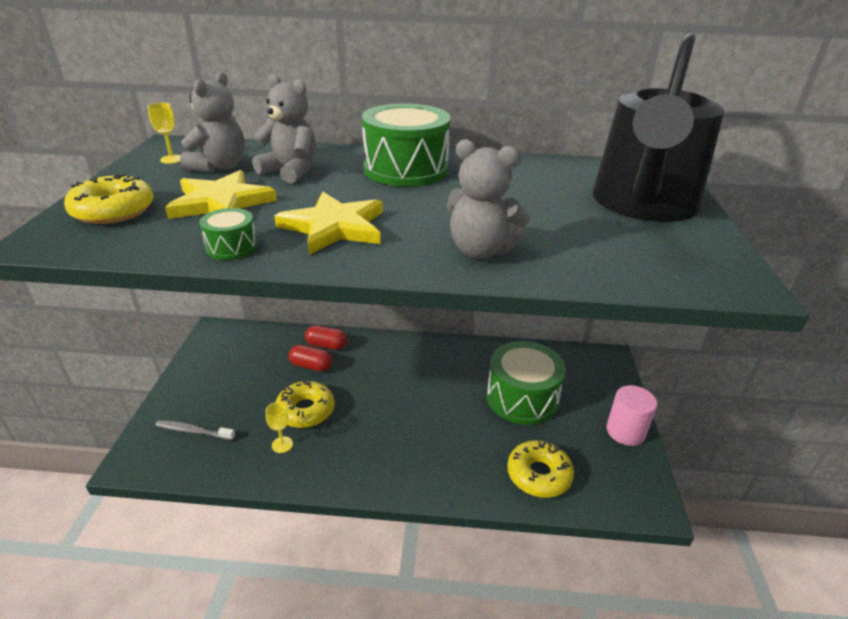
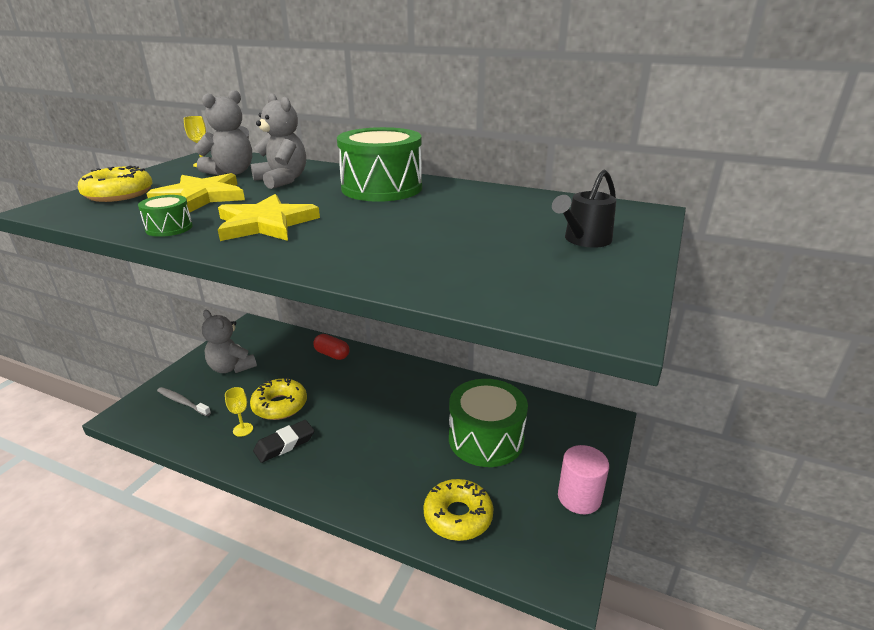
camera: 20 degrees right, 5 degrees down
red capsule [289,345,332,372] -> none
grey teddy bear [447,139,530,259] -> grey teddy bear moved to [202,310,257,373]
black watering can [592,31,725,222] -> black watering can [552,170,616,248], size x0.41
none -> black eraser [253,420,314,463]

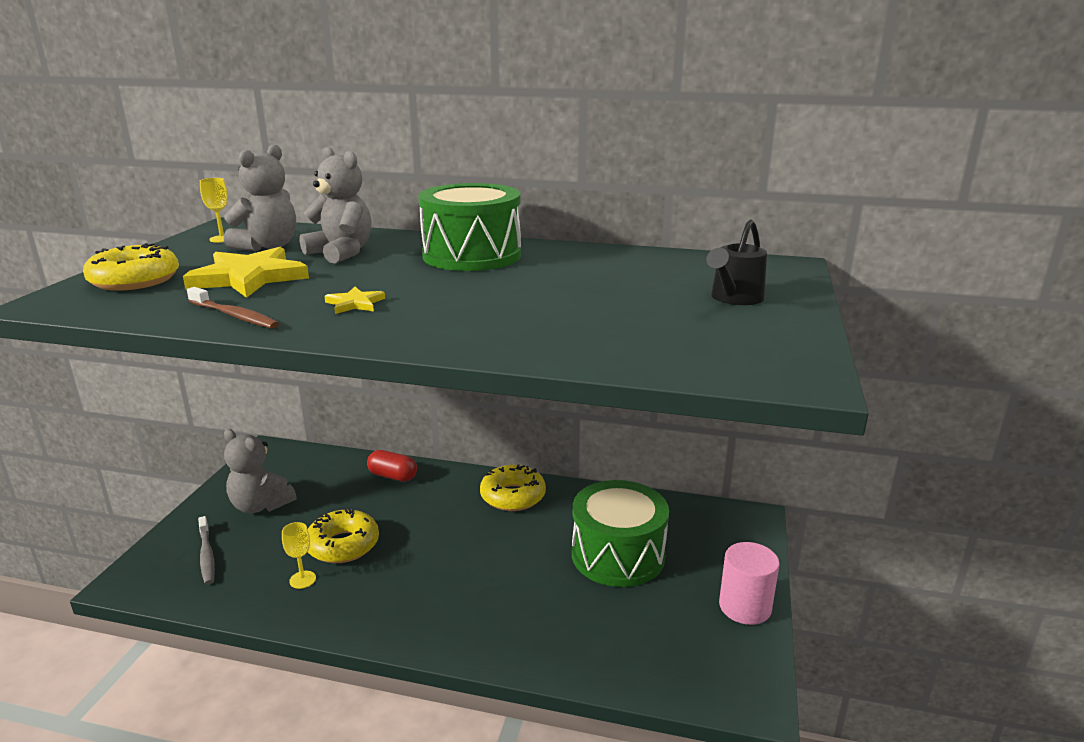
camera: 10 degrees left, 5 degrees down
green drum [138,195,193,237] -> brown toothbrush [187,287,279,329]
grey toothbrush [157,387,211,416] -> grey toothbrush turned 135 degrees counterclockwise [198,516,215,585]
yellow star [218,194,320,241] -> yellow star [324,287,385,314], size x0.47
black eraser [253,420,314,463] -> none
yellow donut [423,479,494,541] -> yellow donut moved to [480,464,546,511]

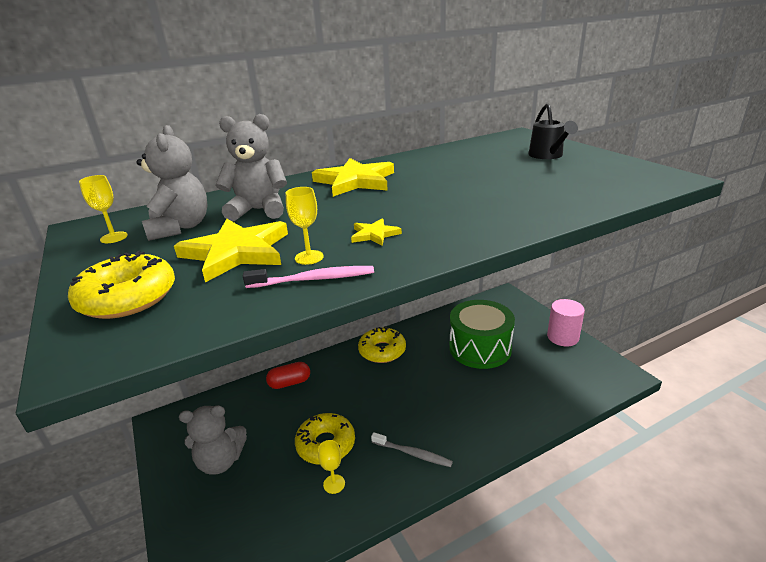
camera: 40 degrees left, 5 degrees up
brown toothbrush [187,287,279,329] -> pink toothbrush [243,266,374,288]
grey toothbrush [198,516,215,585] -> grey toothbrush moved to [371,432,453,467]
green drum [418,183,521,271] -> yellow star [312,158,394,197]
none -> yellow goblet [286,187,324,265]

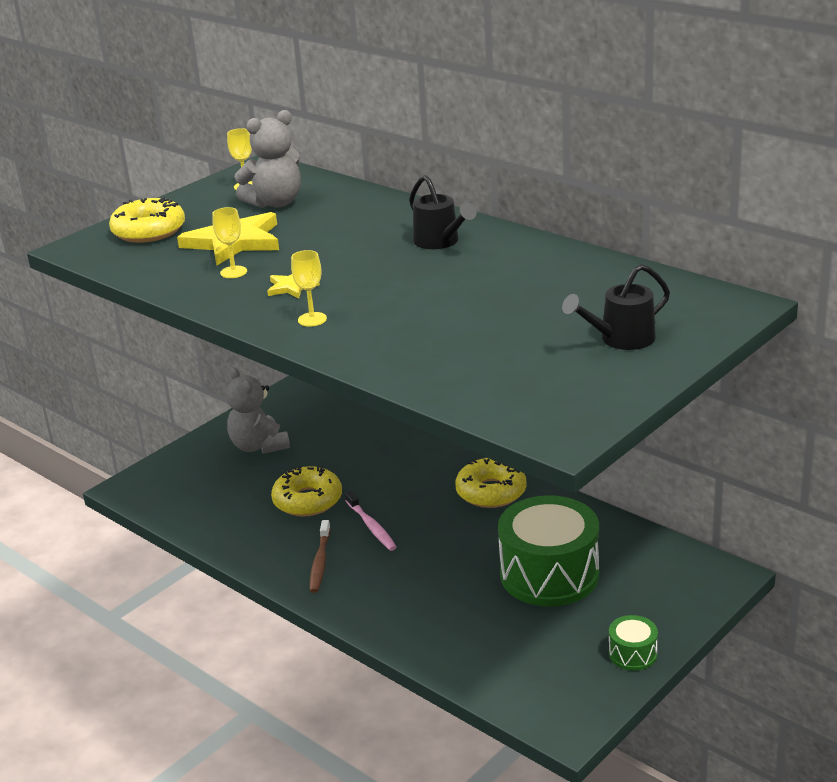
camera: 70 degrees right, 0 degrees up
grey teddy bear [215,114,287,221] -> none
pink toothbrush [243,266,374,288] -> pink toothbrush moved to [345,491,397,551]
red capsule [266,362,310,389] -> none
yellow star [312,158,394,197] -> black watering can [409,175,477,249]
yellow goblet [318,440,345,494] -> yellow goblet moved to [291,250,327,327]
grey toothbrush [371,432,453,467] -> brown toothbrush [310,520,331,593]
pink cylinder [547,299,585,346] -> green drum [609,615,658,671]

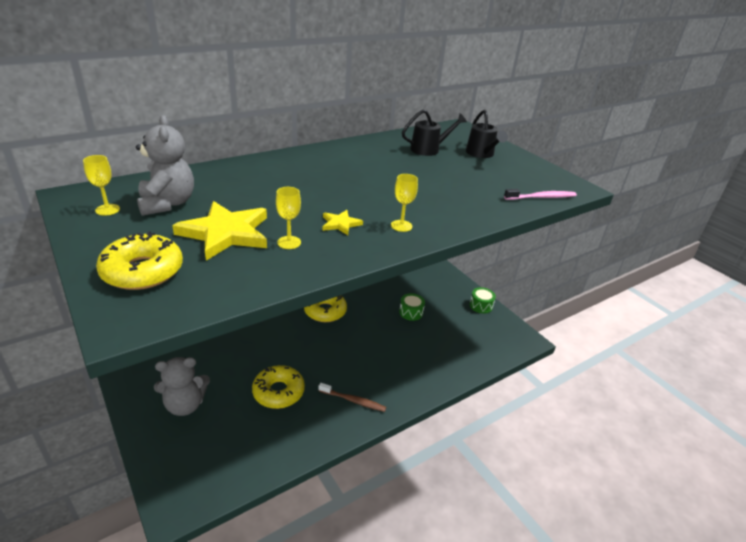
camera: 80 degrees left, 5 degrees up
pink toothbrush [345,491,397,551] -> pink toothbrush moved to [504,189,577,200]
black watering can [409,175,477,249] -> black watering can moved to [402,110,467,156]
green drum [498,495,599,607] -> green drum [399,293,425,321], size x0.45

